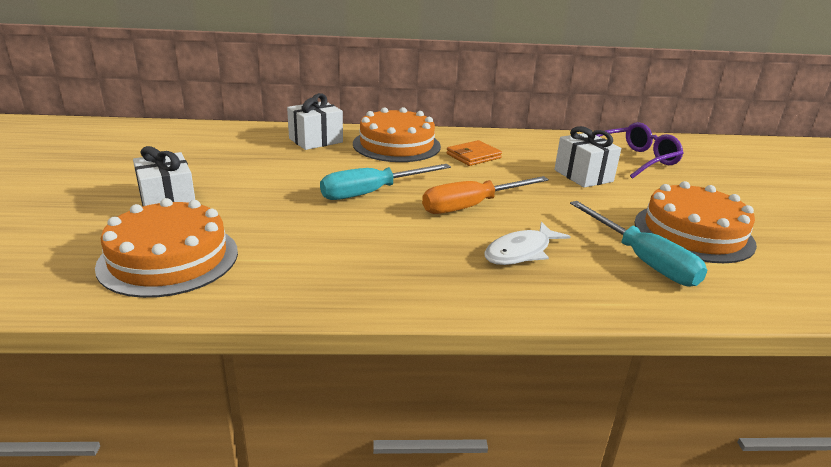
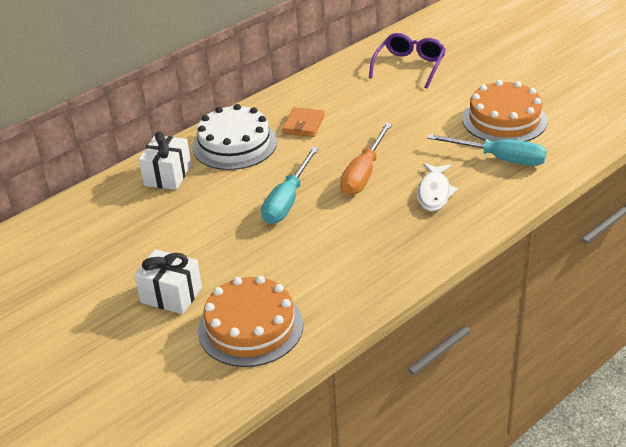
camera: 35 degrees left, 10 degrees up
orange cake [353,107,441,162] -> white cake [192,104,277,170]
white gift [554,126,621,188] -> none

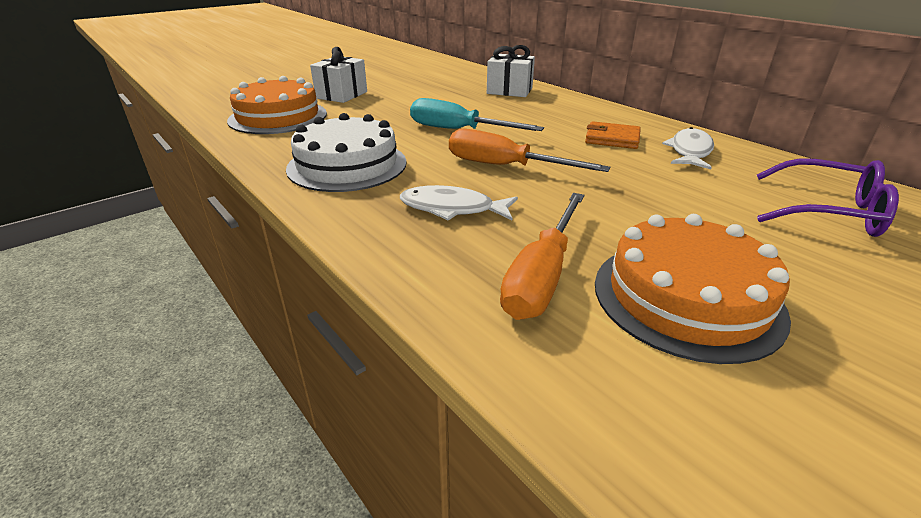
camera: 90 degrees right, 5 degrees down
white cake [192,104,277,170] -> white cake moved to [286,113,407,192]
turquoise screwdriver [427,134,547,166] -> orange screwdriver [500,193,584,320]
none -> white fish [662,127,714,170]

